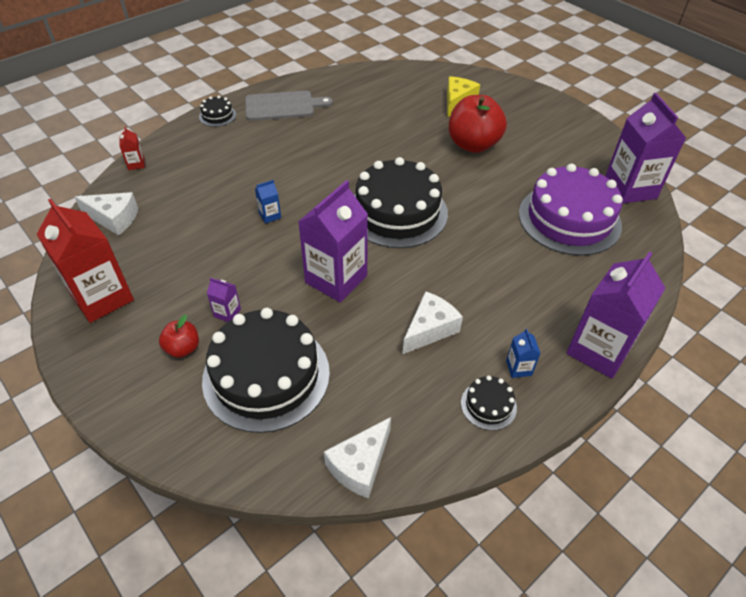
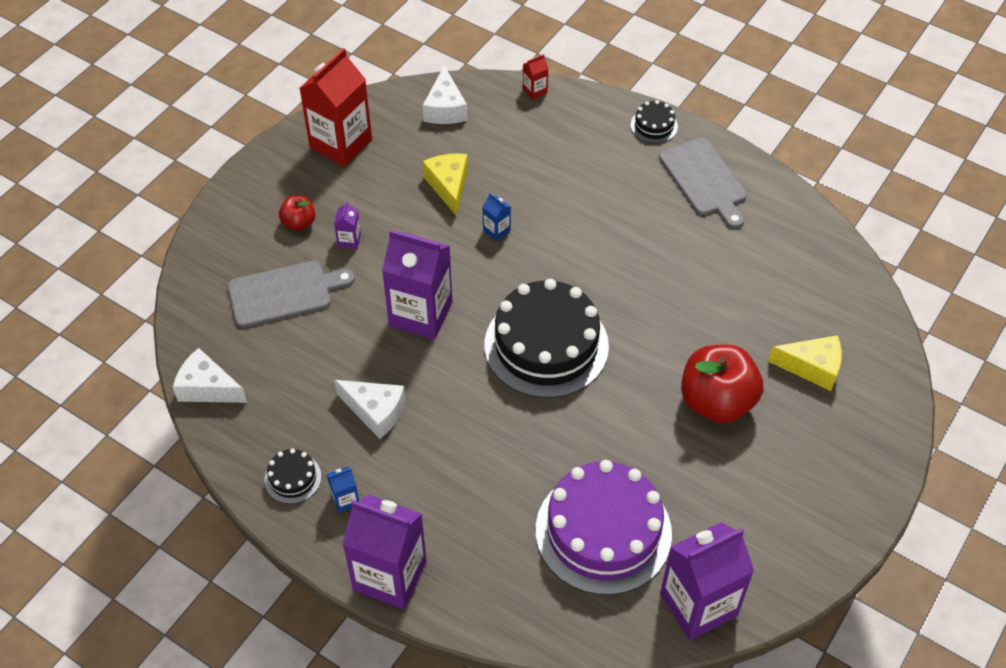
camera: 75 degrees right, 5 degrees up
black cake [202,308,330,433] -> grey cutting board [228,261,355,328]
none -> yellow cheese [422,154,468,216]

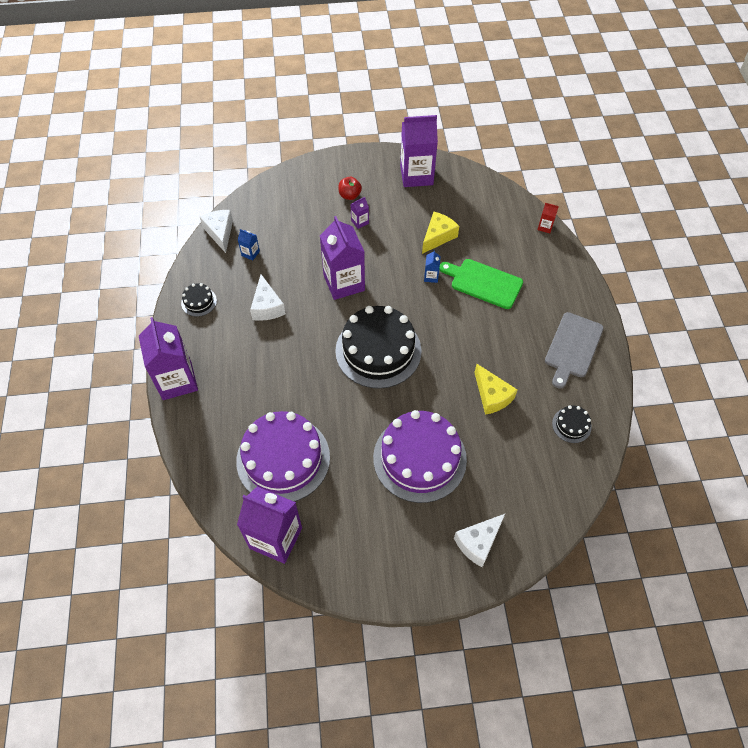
camera: 50 degrees right, 5 degrees up
grey cutting board [228,261,355,328] -> none
red carton [299,48,372,167] -> purple carton [400,115,438,187]
blue carton [327,466,359,513] -> blue carton moved to [238,229,260,261]
white cheese [423,66,467,124] -> white cheese moved to [454,513,506,567]
black cake [631,100,678,143] -> black cake moved to [552,405,592,443]
red apple [681,345,763,423] -> purple cake [373,410,467,503]
yellow cheese [768,335,842,391] -> yellow cheese moved to [474,364,517,415]
none -> green cutting board [439,259,523,309]

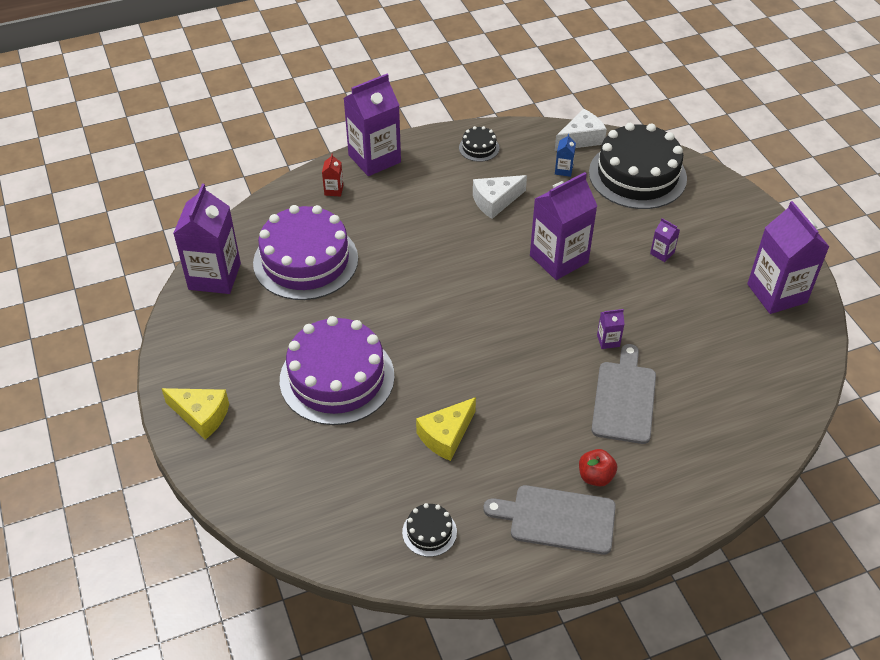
camera: 75 degrees right, 10 degrees down
black cake [335,306,422,389] -> black cake moved to [589,123,687,209]
red apple [338,177,362,200] -> red apple moved to [579,449,617,487]
yellow cheese [422,212,459,254] -> yellow cheese moved to [161,388,229,440]
blue carton [424,250,441,283] -> purple carton [597,309,625,349]
green cutting board [439,259,523,309] -> grey cutting board [591,344,656,444]
white cheese [454,513,506,567] -> none
red carton [538,203,559,233] -> red carton moved to [322,154,343,197]

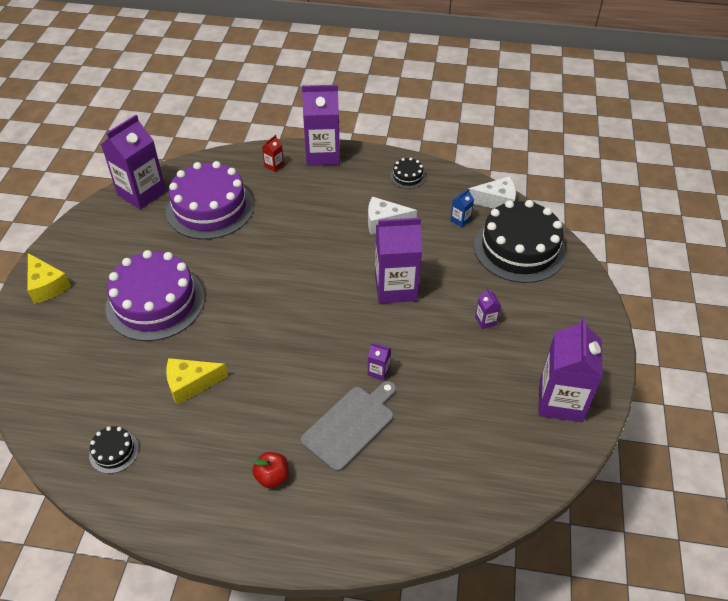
camera: 30 degrees right, 0 degrees up
grey cutting board [484,485,616,555] -> none

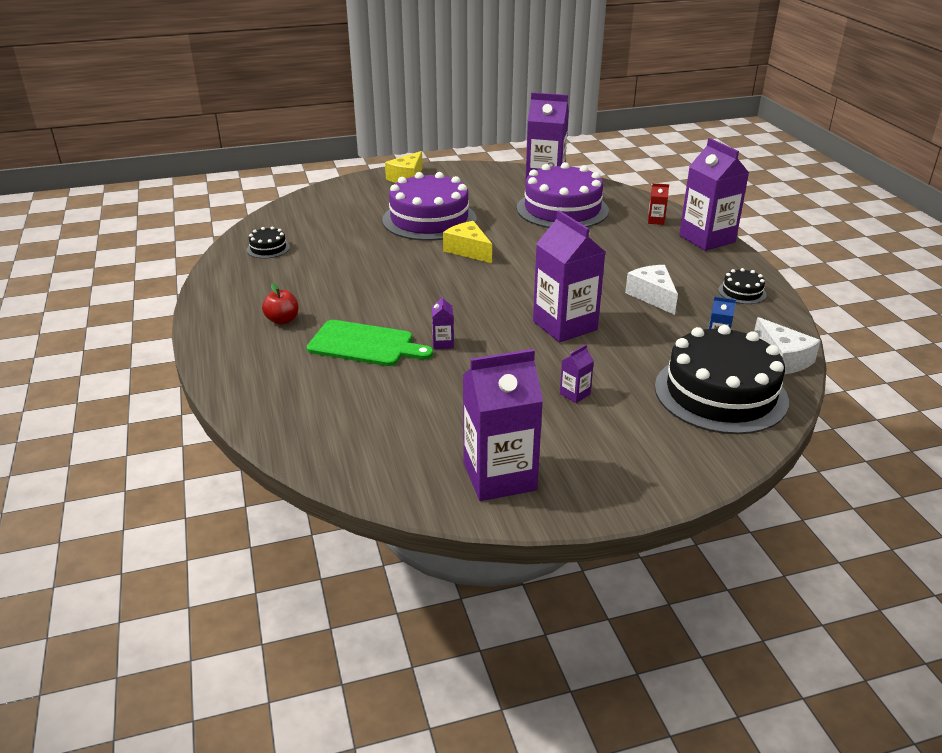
camera: 65 degrees right, 15 degrees down
yellow cheese [166,358,228,405] -> yellow cheese moved to [443,221,492,263]
grey cutting board [301,381,396,472] -> green cutting board [307,320,433,366]

